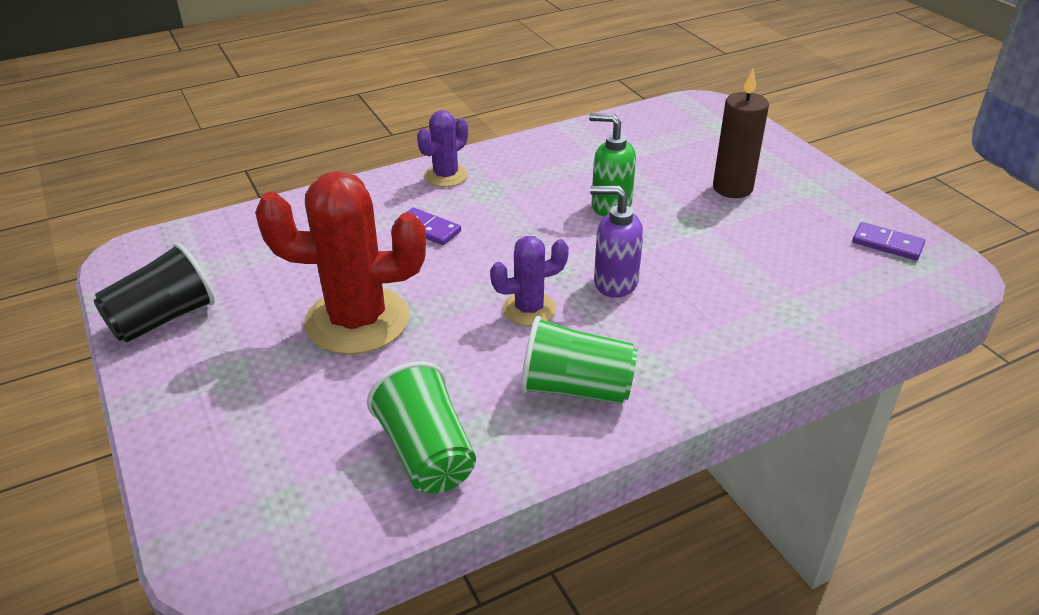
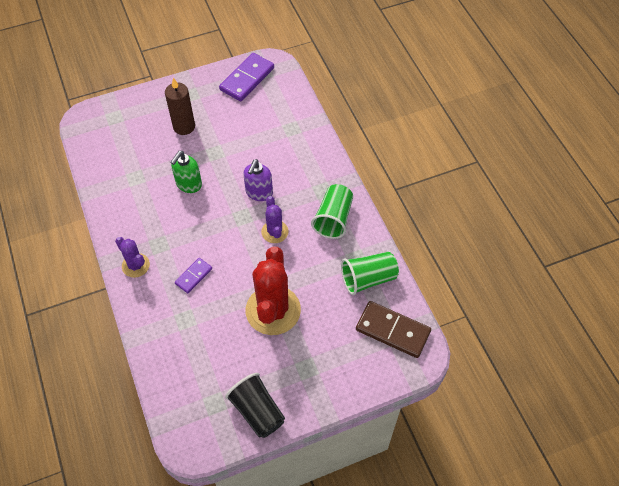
camera: 85 degrees left, 20 degrees up
purple domino [852,222,925,260] -> purple domino [219,53,274,101], size x1.80
none -> brown domino [356,301,431,358]

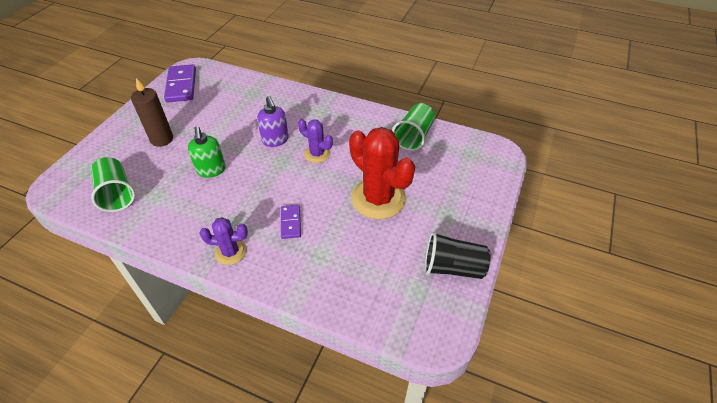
camera: 45 degrees left, 10 degrees down
green cup [311,184,353,239] -> green cup moved to [91,157,135,212]
brown domino [356,301,431,358] -> none

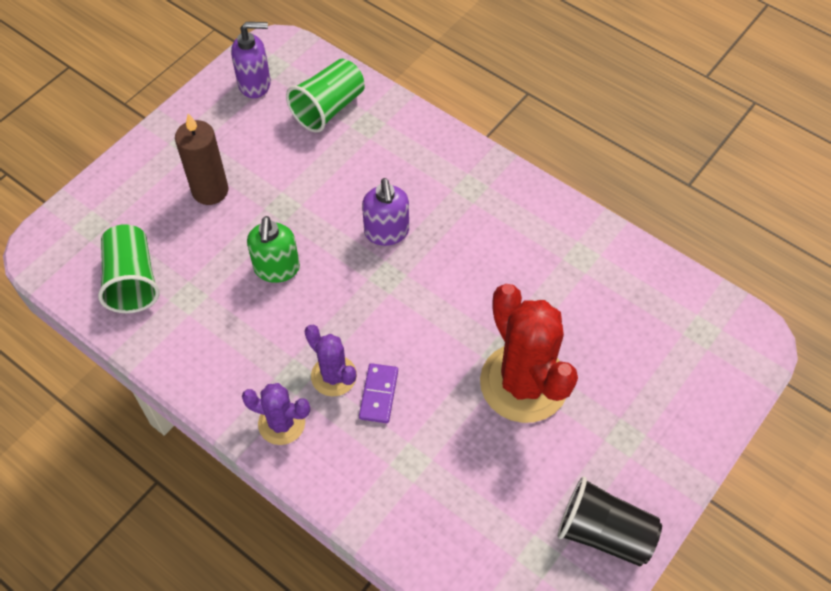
camera: 15 degrees right, 10 degrees up
purple domino [164,64,196,102] -> purple soap dispenser [231,22,271,98]
purple cactus [298,119,333,163] -> purple cactus moved to [304,325,357,396]
green cup [392,103,435,151] -> green cup moved to [286,59,365,133]

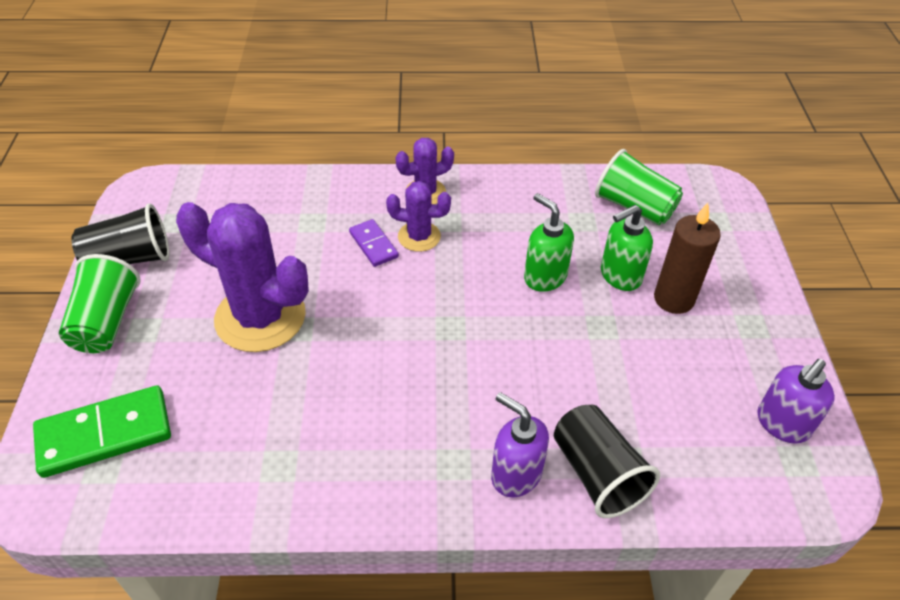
camera: 140 degrees right, 10 degrees down
green cup [286,59,365,133] -> green cup moved to [59,254,141,353]
purple soap dispenser [362,178,409,246] -> purple soap dispenser moved to [491,392,549,498]
red cactus [480,284,578,423] -> purple cactus [176,202,309,352]
none -> green domino [33,385,171,478]
none -> black cup [554,405,660,518]
none -> green soap dispenser [601,205,653,291]

